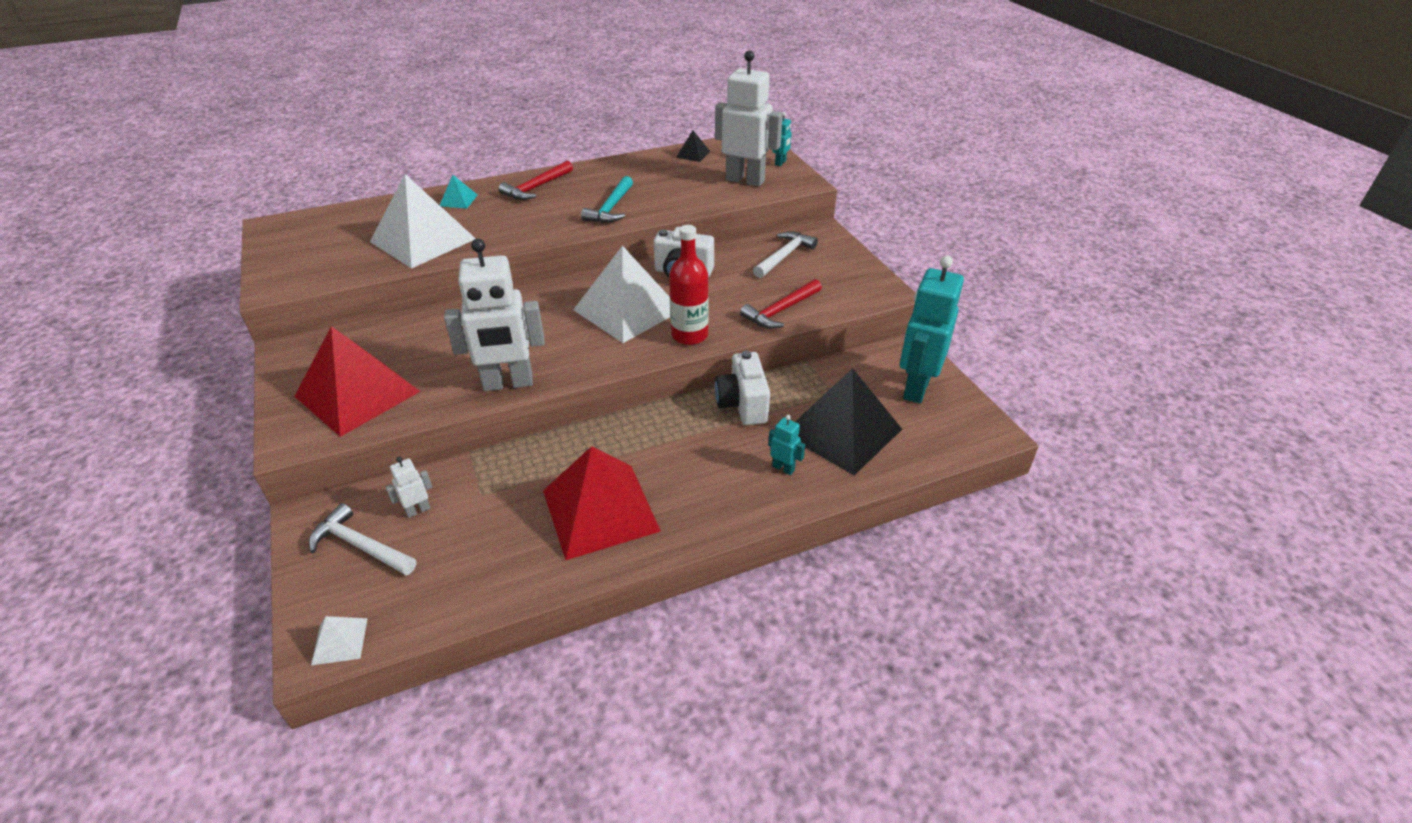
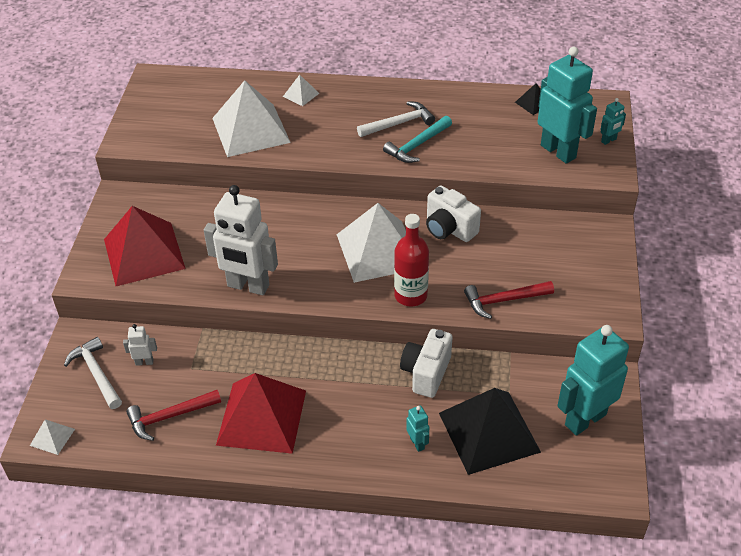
camera: 30 degrees right, 5 degrees up
turquoise pyramid [440,175,477,209] -> white pyramid [283,75,320,106]
red hammer [499,161,573,200] -> red hammer moved to [126,390,221,441]
white robot [715,51,783,186] -> turquoise robot [538,47,597,164]
white hammer [753,231,818,278] -> white hammer moved to [357,101,435,137]

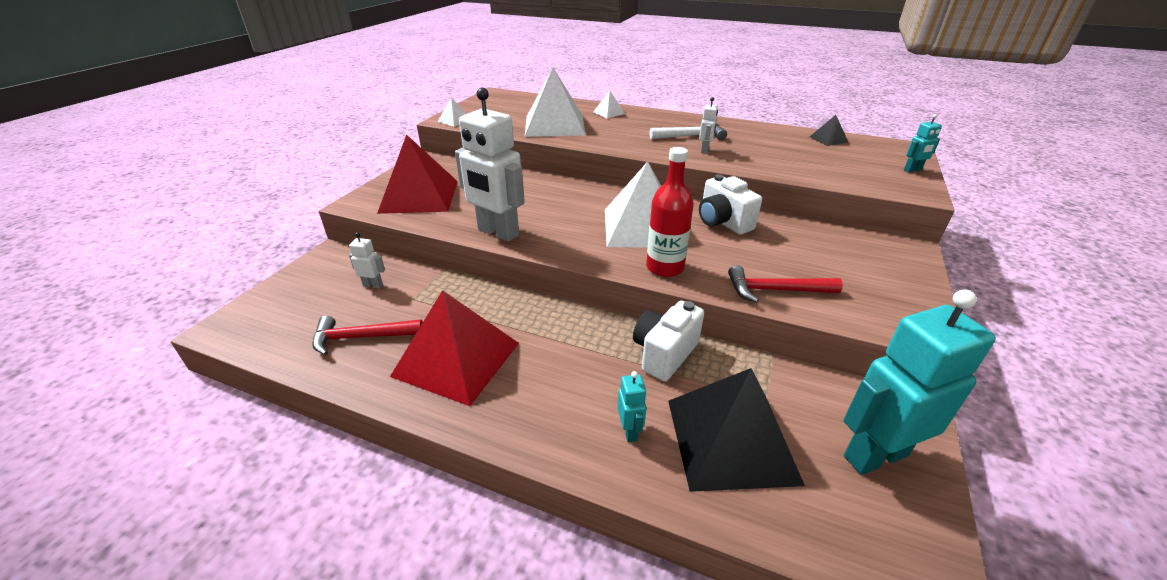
camera: 15 degrees right, 10 degrees down
white pyramid [30,419,75,455] -> white pyramid moved to [437,98,466,127]
white hammer [64,337,122,409] -> none
turquoise hammer [383,116,452,163] -> white robot [699,97,718,153]
turquoise robot [538,47,597,164] -> none

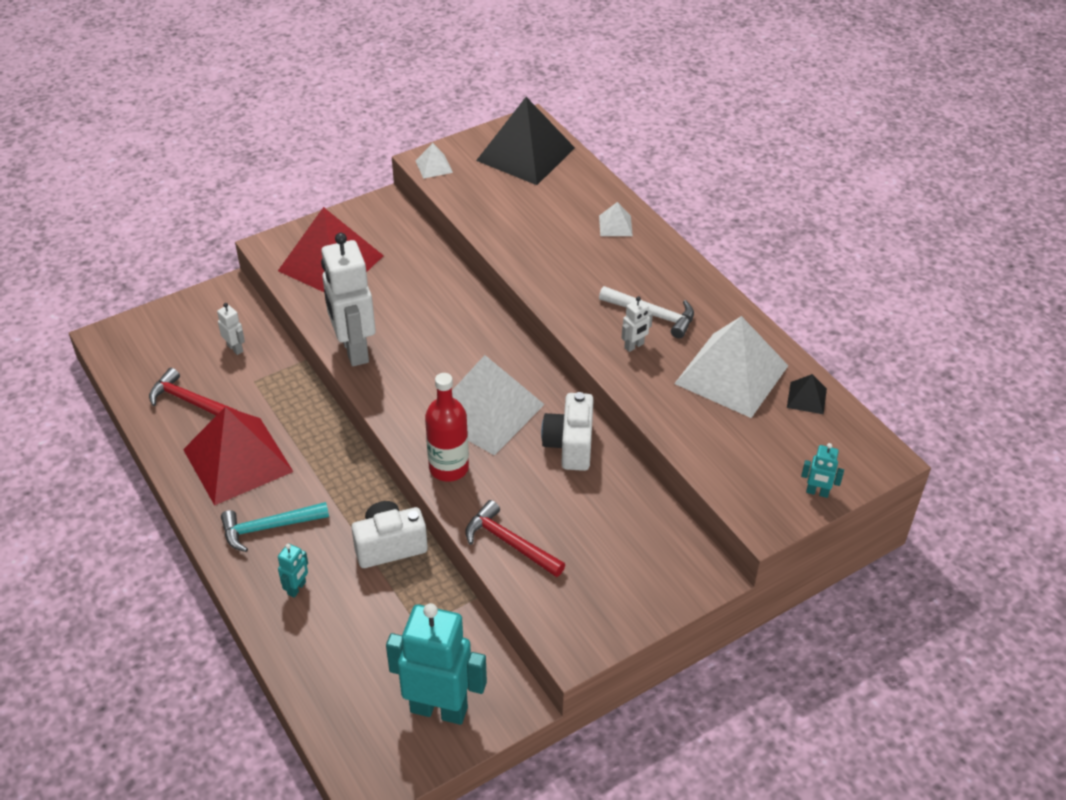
camera: 35 degrees right, 10 degrees up
white pyramid [525,68,586,137] -> white pyramid moved to [674,316,789,418]
black pyramid [668,368,805,492] -> black pyramid moved to [476,97,575,185]
none -> turquoise hammer [221,502,329,552]

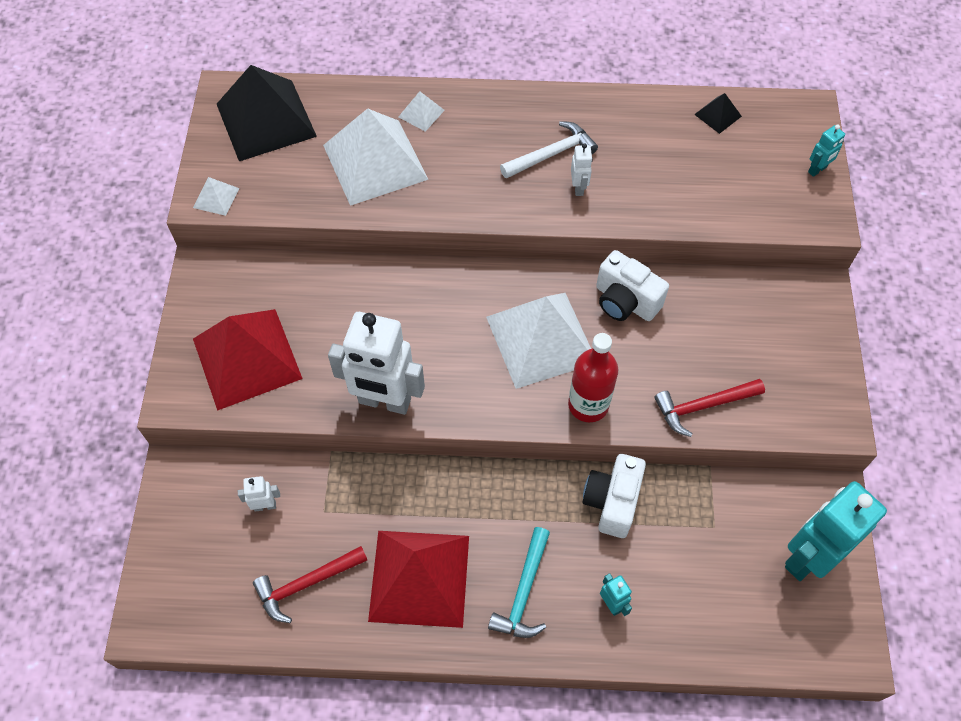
camera: 55 degrees left, 15 degrees up
white pyramid [674,316,789,418] -> white pyramid moved to [323,108,428,206]

